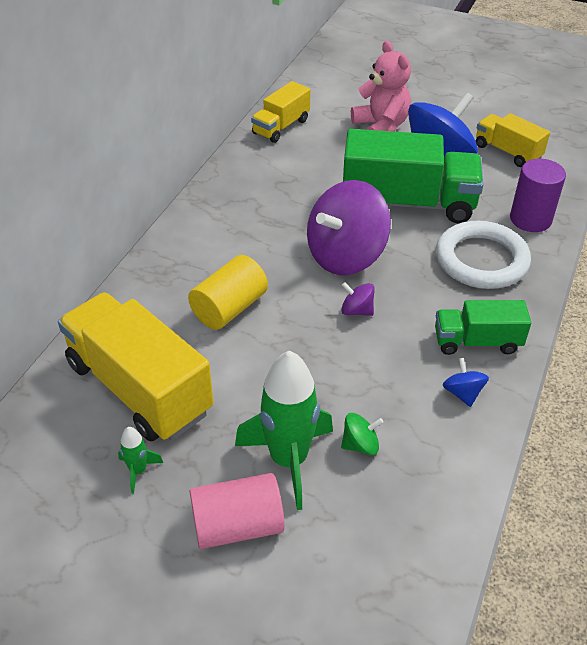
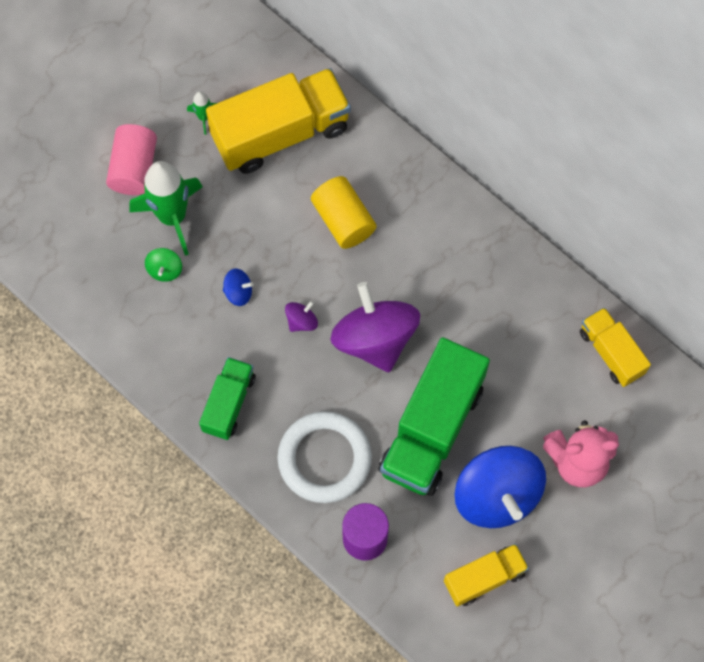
camera: 110 degrees right, 25 degrees up
blue spinning top [443,358,489,407] -> blue spinning top moved to [223,269,254,306]

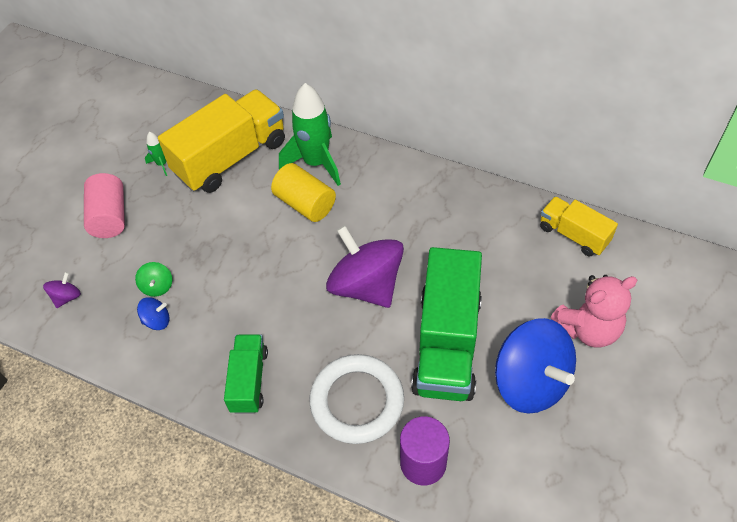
camera: 15 degrees left, 15 degrees down
green rocket [129,161,203,256] -> green rocket moved to [279,83,341,186]
blue spinning top [223,269,254,306] -> blue spinning top moved to [137,297,169,330]
purple spinning top [285,301,318,332] -> purple spinning top moved to [43,272,81,308]
yellow truck [444,544,529,607] -> none

